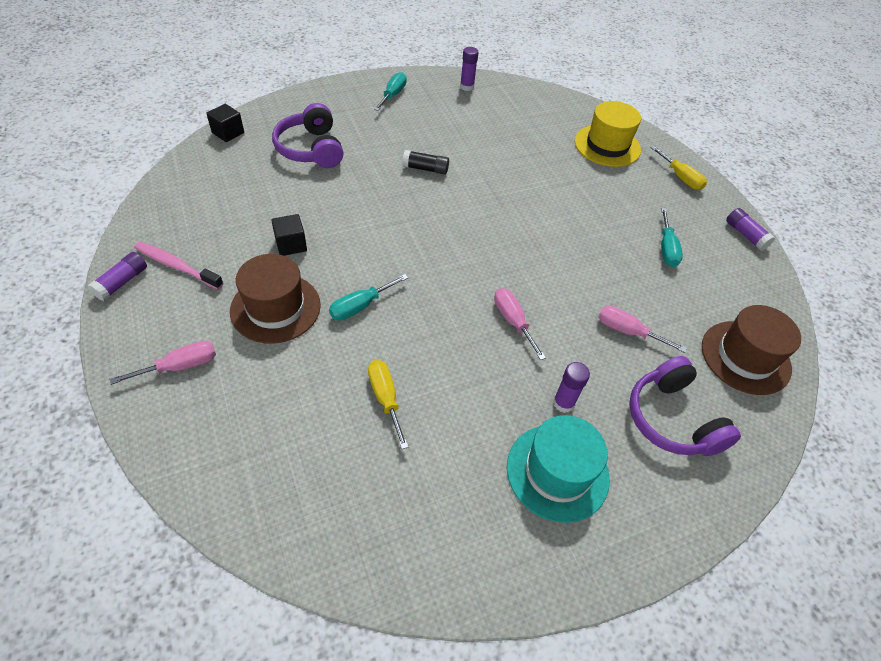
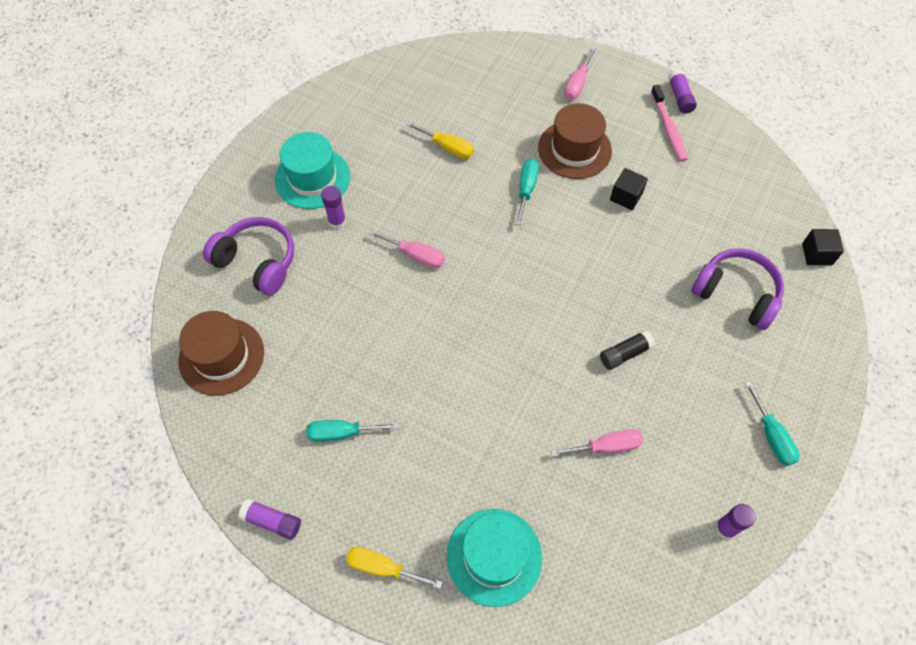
camera: 145 degrees right, 10 degrees up
pink toothbrush [134,242,223,290] -> pink toothbrush turned 90 degrees clockwise [651,85,688,161]
yellow hat [575,101,641,167] -> turquoise hat [447,509,542,607]
pink screwdriver [598,306,687,353] -> pink screwdriver moved to [551,429,643,457]
turquoise screwdriver [661,208,683,267] -> turquoise screwdriver turned 60 degrees counterclockwise [306,420,399,442]

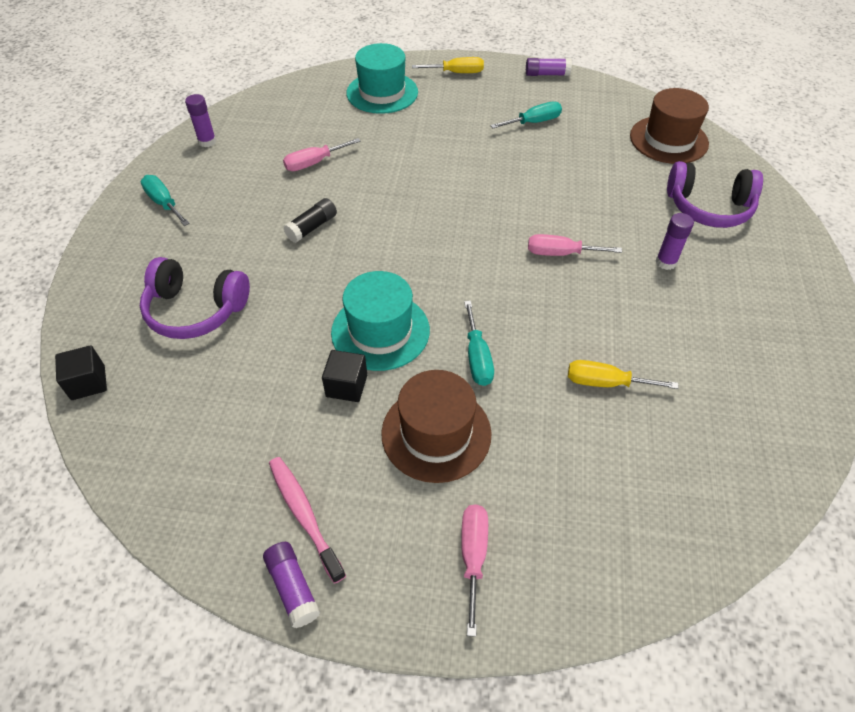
camera: 160 degrees right, 10 degrees down
turquoise hat [275,132,350,209] -> turquoise hat moved to [331,271,430,371]

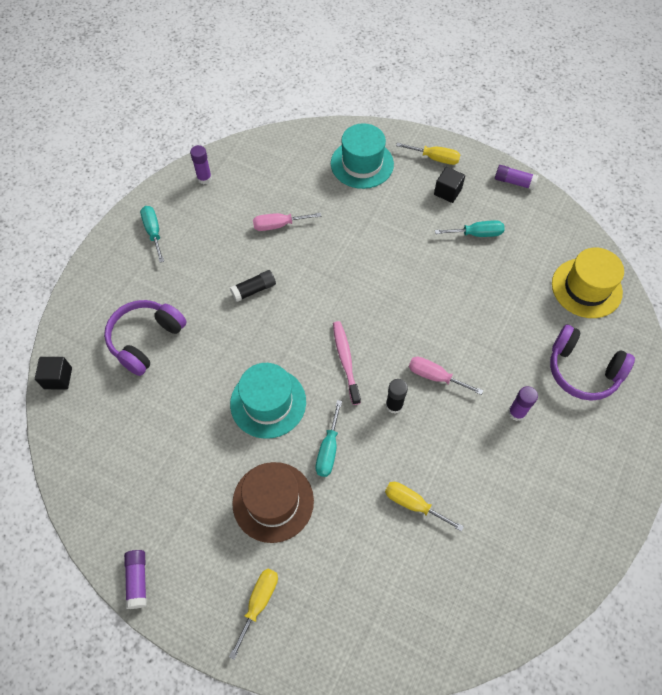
camera: 20 degrees right, 10 degrees up
purple headphones [140,257,250,339] -> purple headphones turned 90 degrees clockwise [104,300,187,376]
pink toothbrush [269,457,346,584] -> pink toothbrush moved to [333,321,361,405]
black cube [322,350,367,402] -> black cube moved to [434,167,465,203]
pink screwdriver [461,504,488,637] -> yellow screwdriver [229,569,278,660]
brown hat [630,88,709,164] -> yellow hat [552,247,624,318]
none -> black glue stick [386,379,408,414]

